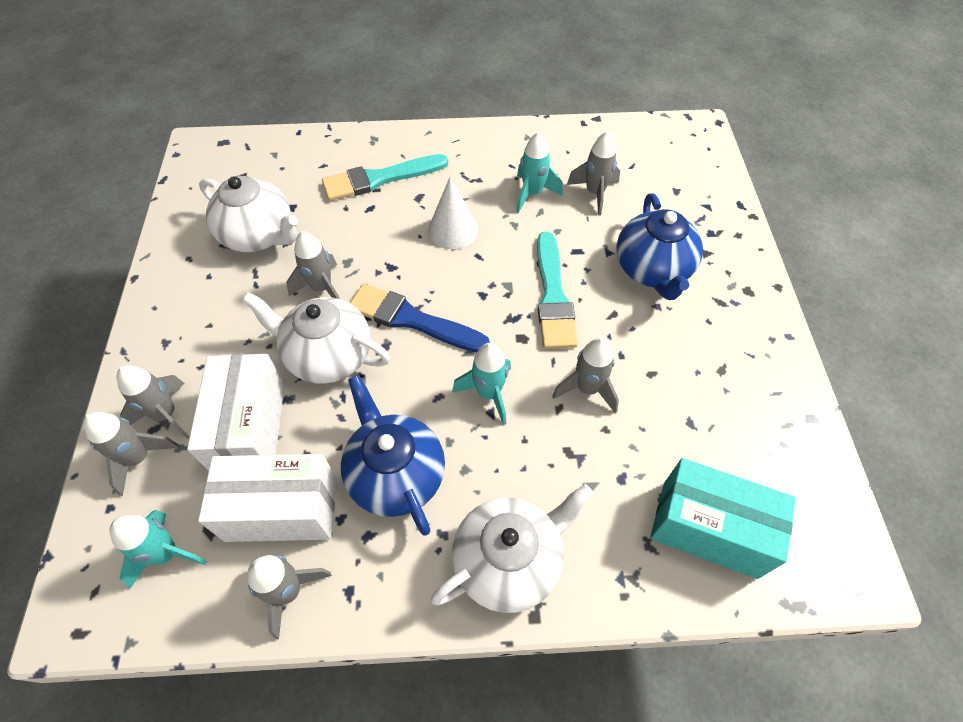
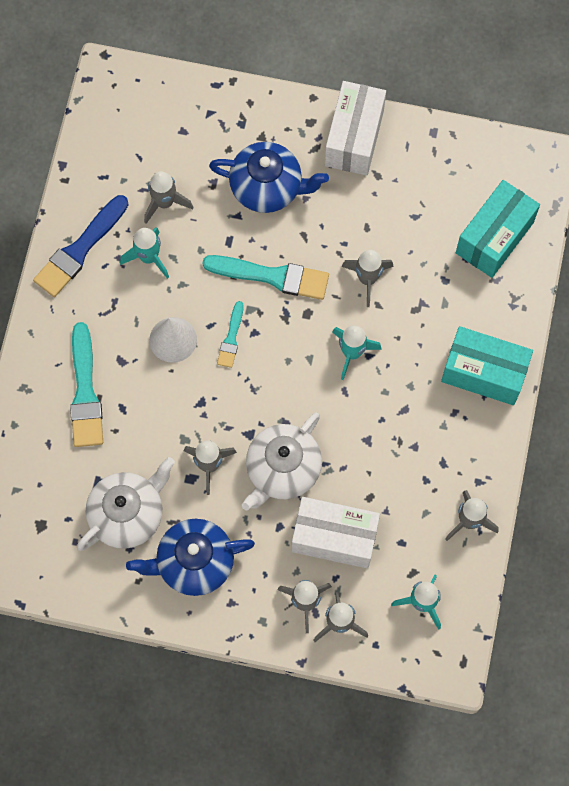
camera: 75 degrees left, 15 degrees up
white box [198,454,337,542] -> white box moved to [325,81,386,176]
blue teapot [341,375,445,536] -> blue teapot moved to [126,519,255,596]
blue brush [350,284,490,352] -> blue brush moved to [33,195,129,297]
white teapot [431,484,593,613] -> turquoise box [441,326,533,405]
none -> turquoise brush [217,301,244,368]

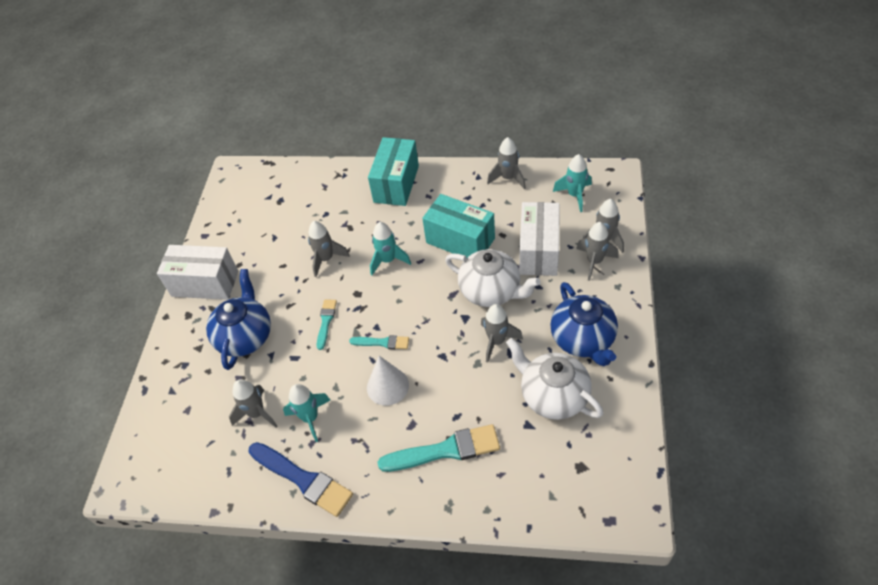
camera: 90 degrees left, 20 degrees down
turquoise brush [202,255,329,300] -> turquoise brush [317,299,337,350], size x0.55
turquoise box [456,180,540,278] -> turquoise box moved to [422,194,495,258]

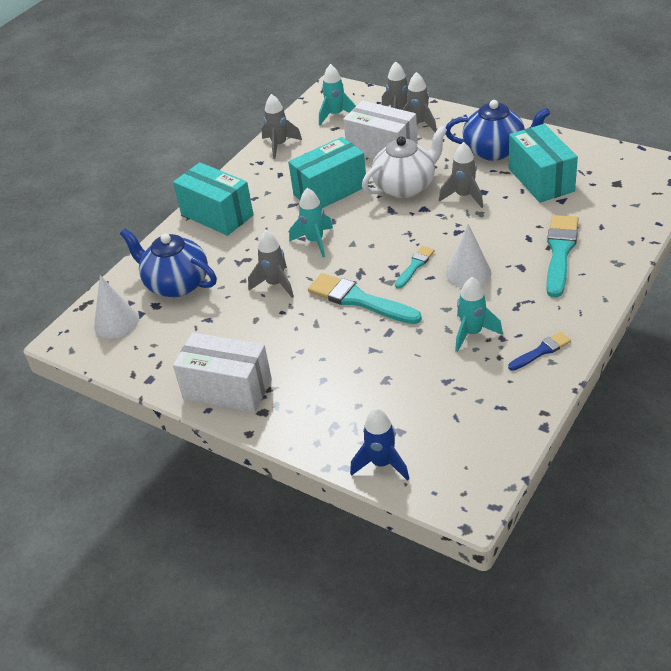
camera: 65 degrees left, 10 degrees down
white box [157,245,238,300] -> white box turned 75 degrees clockwise [173,333,272,413]
blue teapot [206,269,271,370] -> blue teapot moved to [120,229,217,297]
grey rocket [229,379,277,428] -> none
blue brush [249,442,353,517] -> blue brush [508,332,571,371], size x0.55
turquoise brush [317,299,337,350] -> turquoise brush [308,273,422,324], size x1.83
white teapot [506,338,603,420] -> turquoise box [509,124,578,203]
none -> white cone [94,275,139,338]
none -> blue rocket [350,408,409,481]

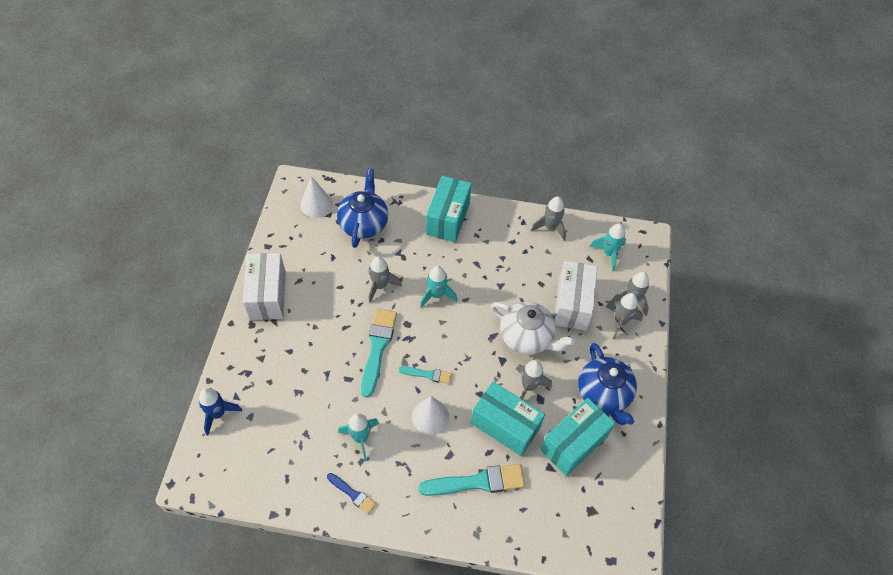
camera: 60 degrees right, 15 degrees up
turquoise box [288,137,366,208] -> turquoise box moved to [471,382,545,456]

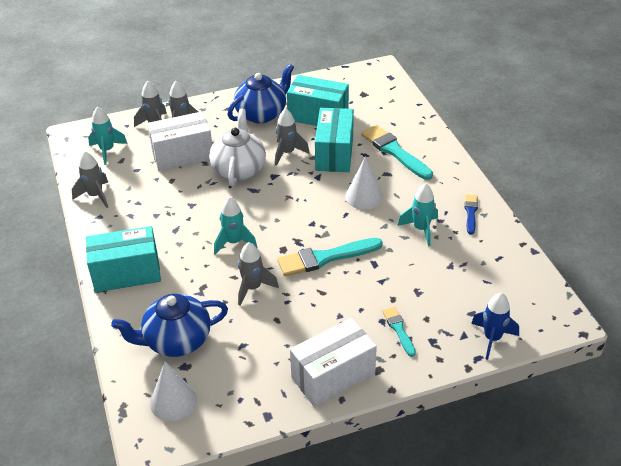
camera: 115 degrees left, 15 degrees down
turquoise brush [398,366,452,384] -> turquoise brush moved to [382,306,416,357]

